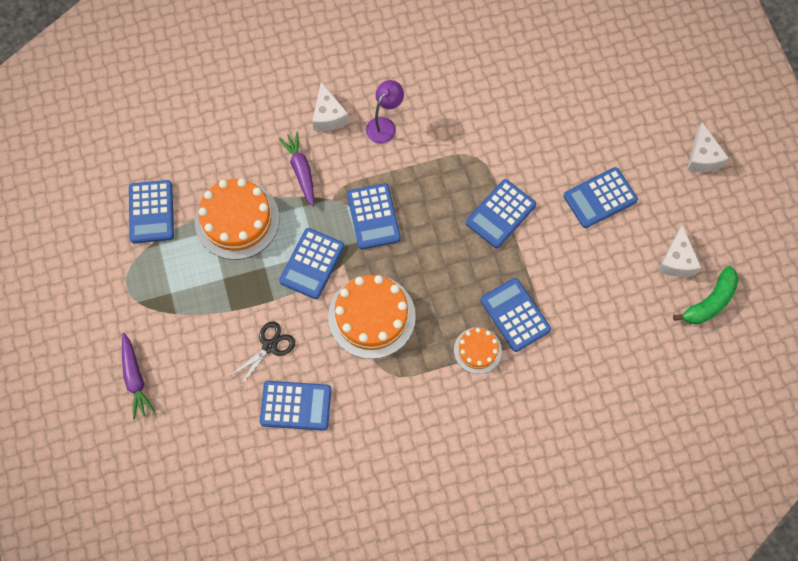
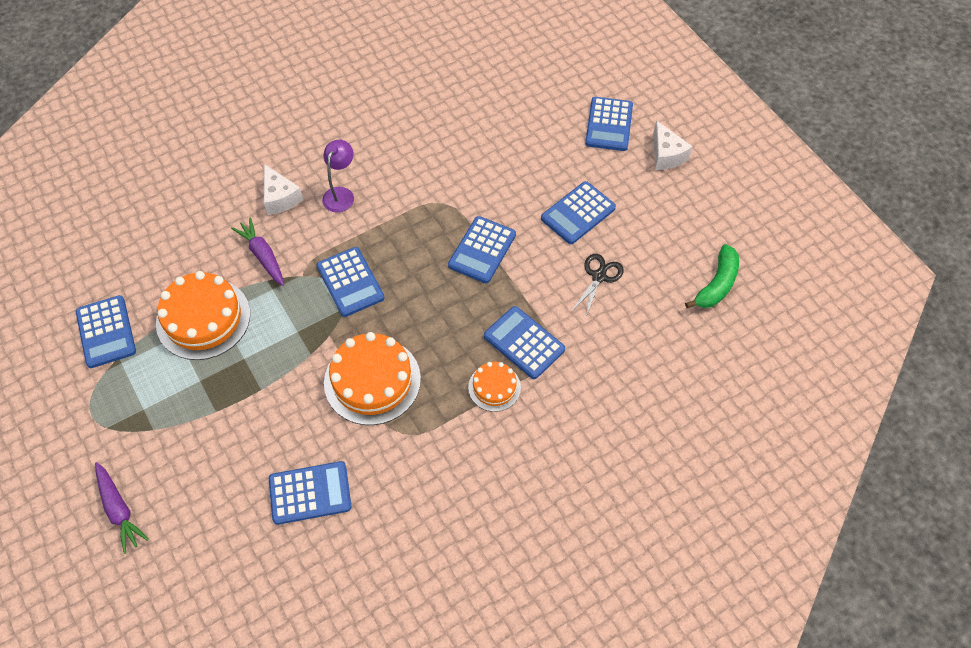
camera: 15 degrees left, 10 degrees down
black scissors [229,321,295,387] -> black scissors moved to [571,254,624,319]
blue calculator [279,228,344,299] -> blue calculator moved to [585,97,633,151]
white cheese [658,225,701,277] -> none

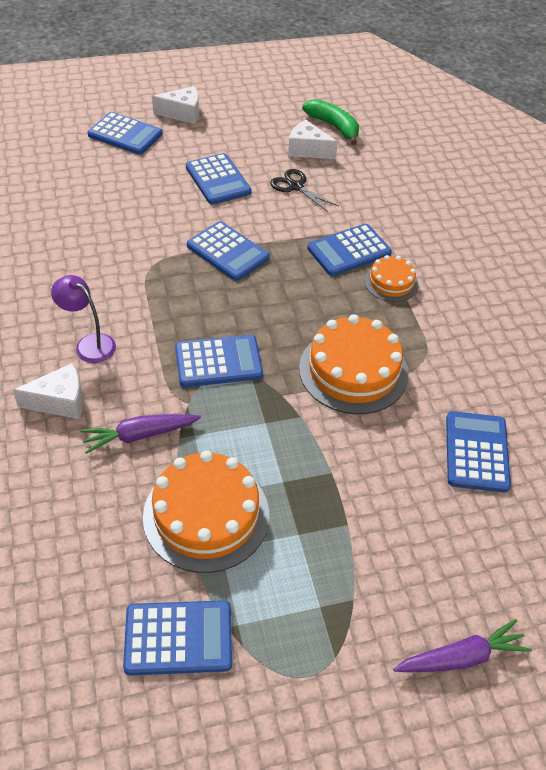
camera: 75 degrees left, 10 degrees down
none -> white cheese [288,120,338,159]

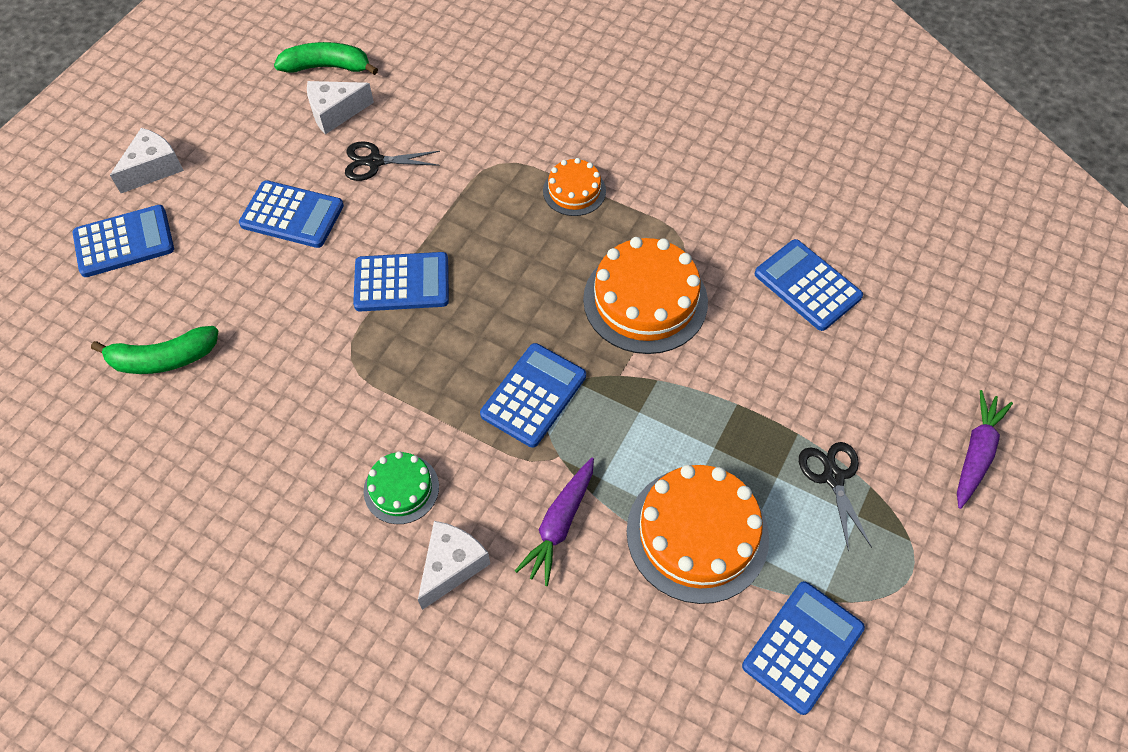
camera: 45 degrees left, 10 degrees up
purple lamp [51,275,116,363] -> green cake [364,451,439,524]
blue calculator [307,224,392,276] -> none
none -> green banana [91,326,218,374]
none -> black scissors [799,442,872,552]

